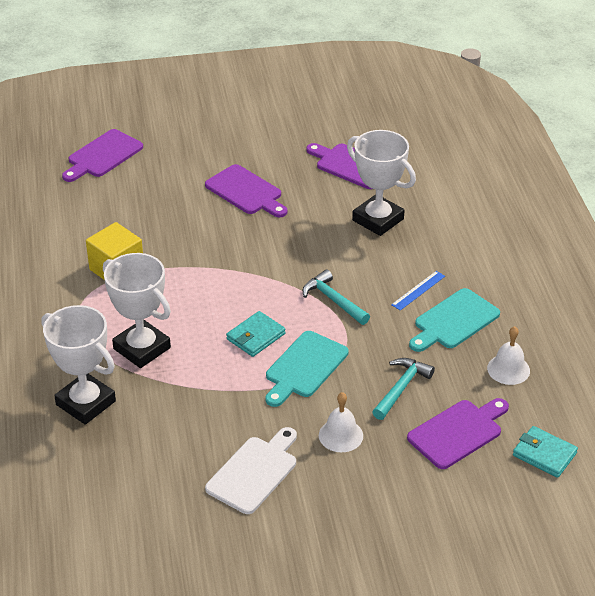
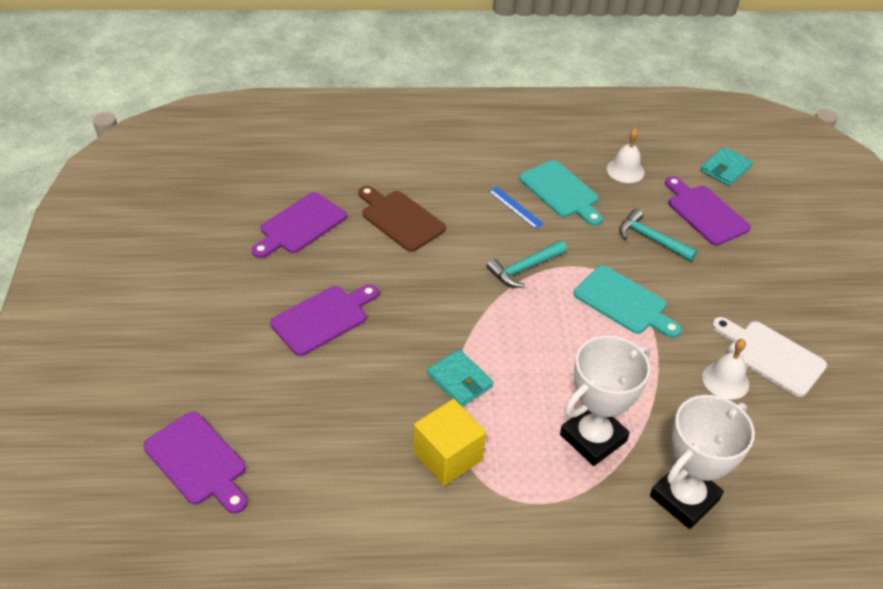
camera: 85 degrees left, 5 degrees up
turquoise wallet [226,311,286,357] -> turquoise wallet moved to [427,349,493,407]
white bell [319,392,363,452] -> white bell moved to [702,339,749,399]
white trophy [347,130,416,236] -> brown cutting board [358,186,446,252]

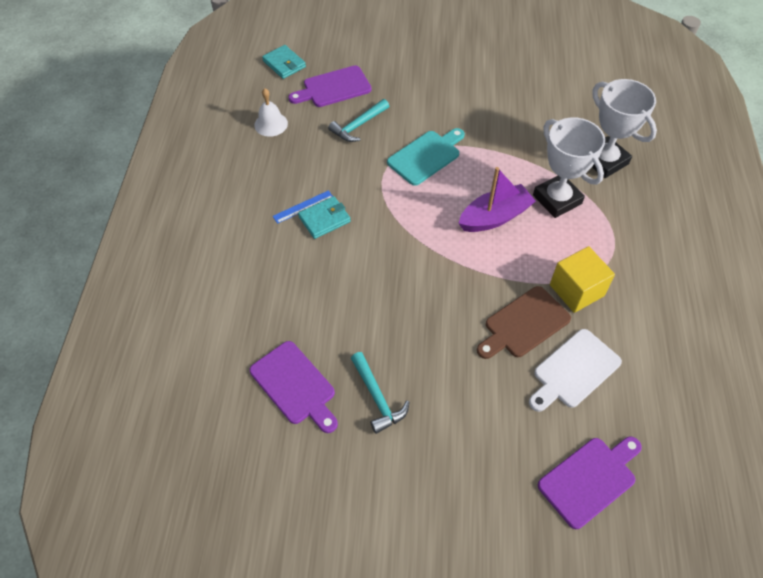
camera: 80 degrees left, 10 degrees up
purple cutting board [270,285,379,356] -> none
brown cutting board [358,186,446,252] -> brown cutting board moved to [477,286,571,359]
turquoise wallet [427,349,493,407] -> turquoise wallet moved to [298,196,351,239]
turquoise hammer [487,241,567,288] -> turquoise hammer moved to [351,352,410,434]
turquoise cutting board [519,160,603,226] -> none
white bell [702,339,749,399] -> none
white cutting board [712,317,827,397] -> white cutting board moved to [529,329,622,412]
none -> purple boat [459,167,536,232]

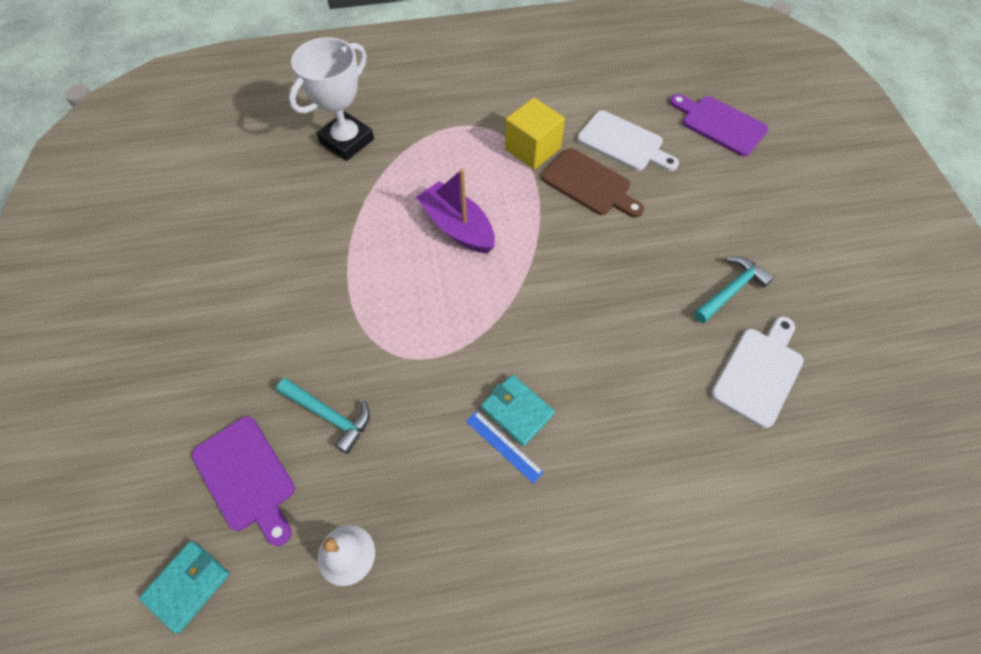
camera: 105 degrees left, 5 degrees up
purple cutting board [250,341,338,433] -> white cutting board [711,317,804,428]
turquoise cutting board [387,128,465,186] -> none
white trophy [533,117,605,218] -> none

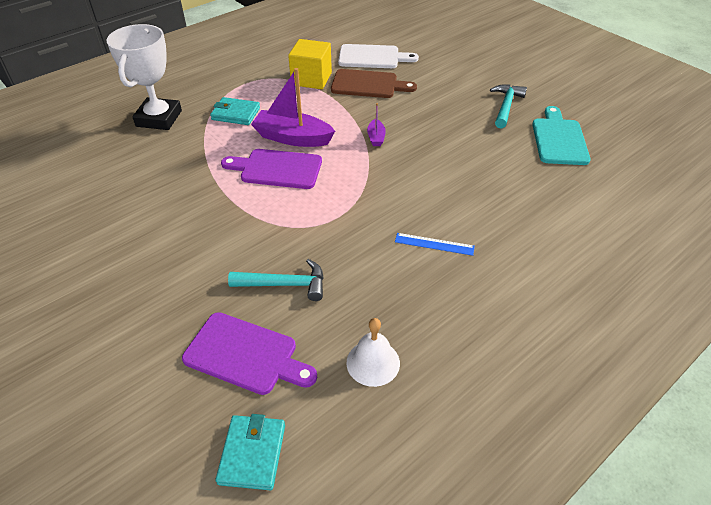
camera: 30 degrees left, 15 degrees down
turquoise wallet [481,375,555,446] -> turquoise wallet moved to [210,97,260,125]
purple cutting board [669,94,768,156] -> purple cutting board moved to [221,149,322,189]
white cutting board [711,317,804,428] -> turquoise cutting board [532,106,591,165]
none -> purple boat [367,103,386,146]

